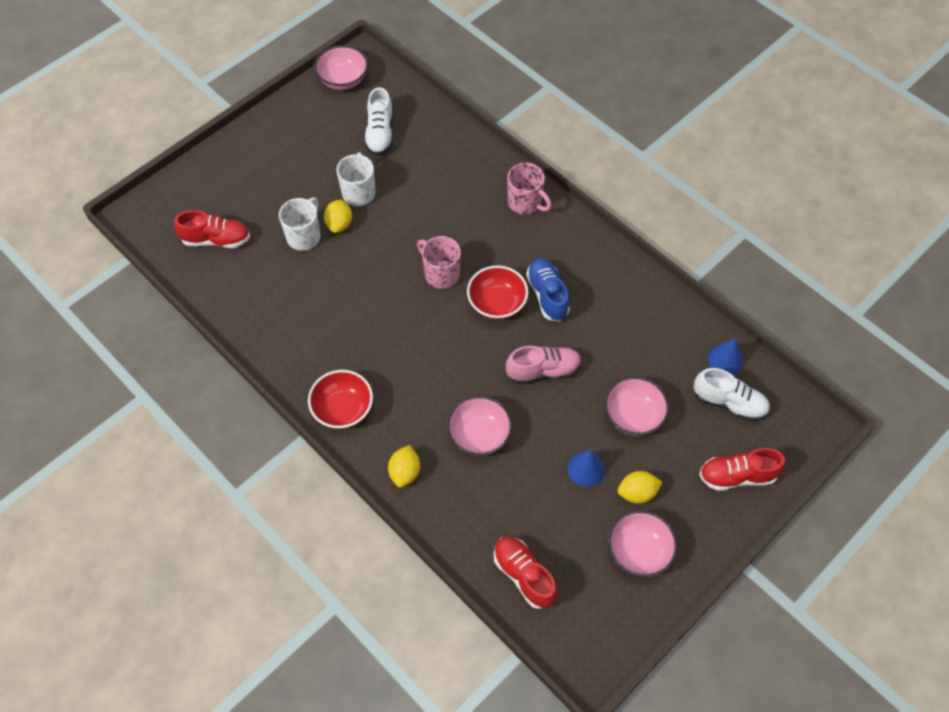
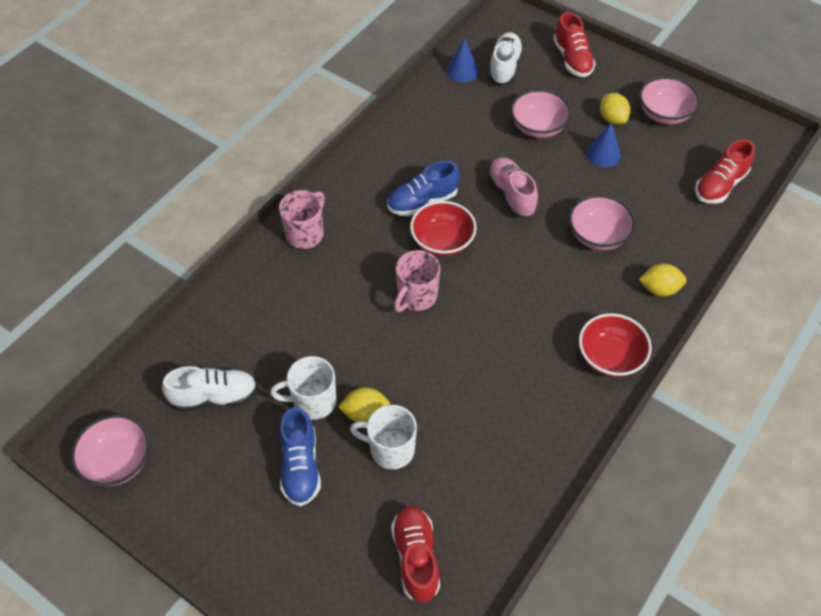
camera: 100 degrees left, 5 degrees down
none -> blue shoe [280,407,321,506]

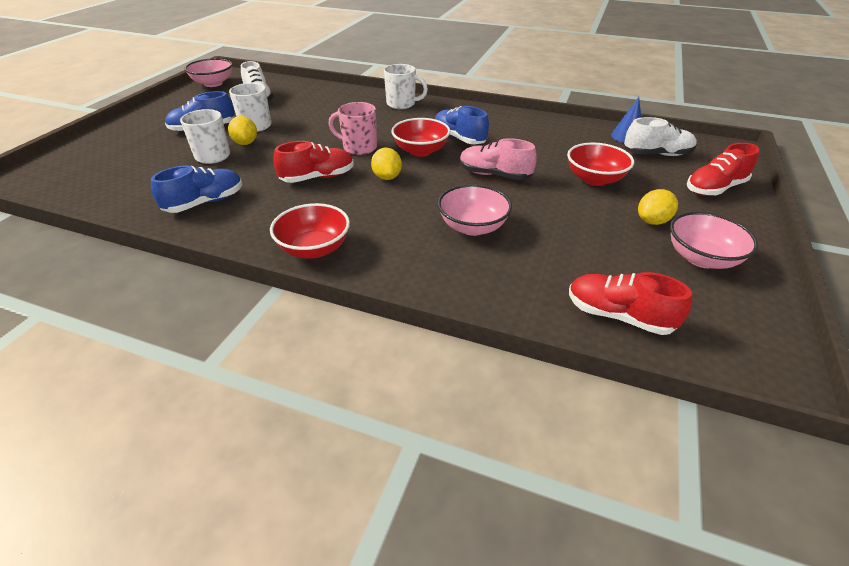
camera: 75 degrees right, 15 degrees down
pink mug [279,190,325,249] -> white mug [384,64,428,109]
red shoe [391,506,440,603] -> red shoe moved to [274,141,354,183]
pink shoe [488,157,538,217] -> pink shoe turned 120 degrees counterclockwise [460,138,537,180]
pink bowl [511,89,571,138] -> red bowl [567,142,634,186]
blue cone [586,122,621,167] -> none
yellow lemon [639,264,687,296] -> yellow lemon moved to [371,148,402,180]
none -> blue shoe [151,165,242,213]

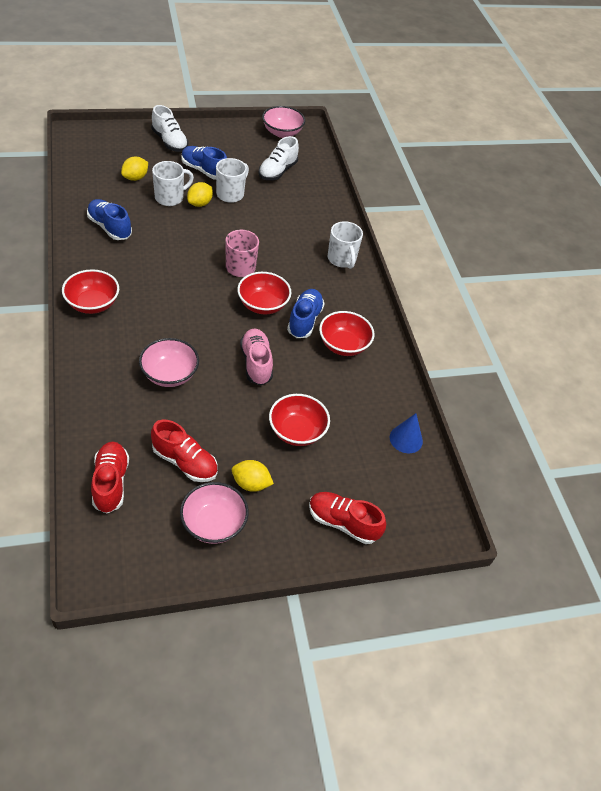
camera: 50 degrees right, 10 degrees up
blue shoe [151,165,242,213] -> blue shoe turned 150 degrees counterclockwise [87,199,132,240]
red shoe [274,141,354,183] -> red shoe moved to [151,419,218,482]
yellow lemon [371,148,402,180] -> yellow lemon moved to [121,156,148,181]
white shoe [624,117,697,156] -> white shoe moved to [151,105,188,152]
none -> red bowl [319,311,374,356]

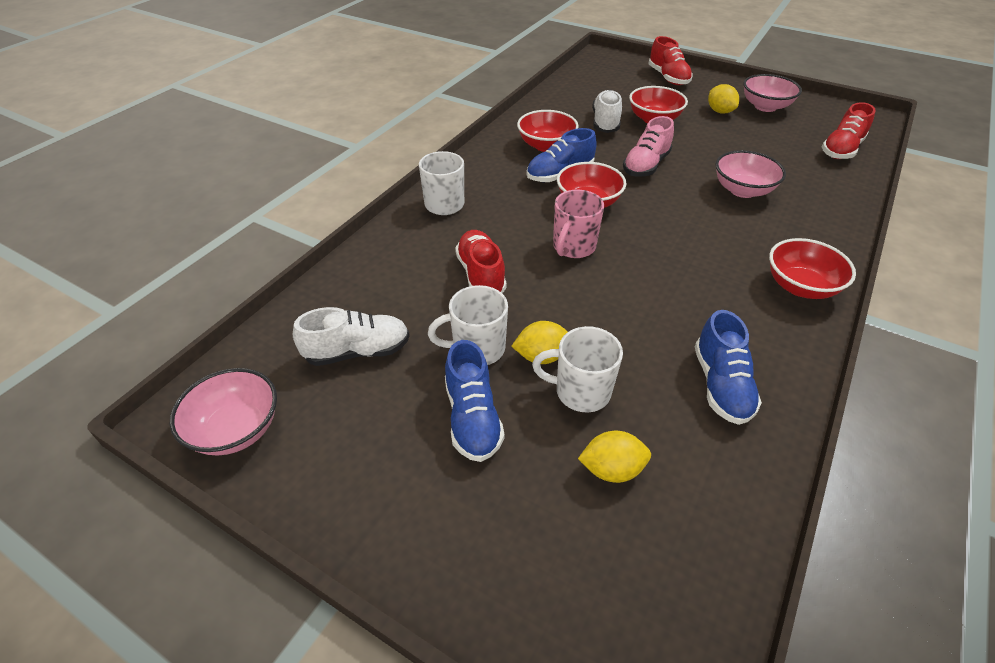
camera: 130 degrees left, 5 degrees down
white shoe [151,105,188,152] -> white shoe moved to [592,90,622,133]
red shoe [151,419,218,482] -> red shoe moved to [455,230,507,293]
blue cone [389,413,423,453] -> none

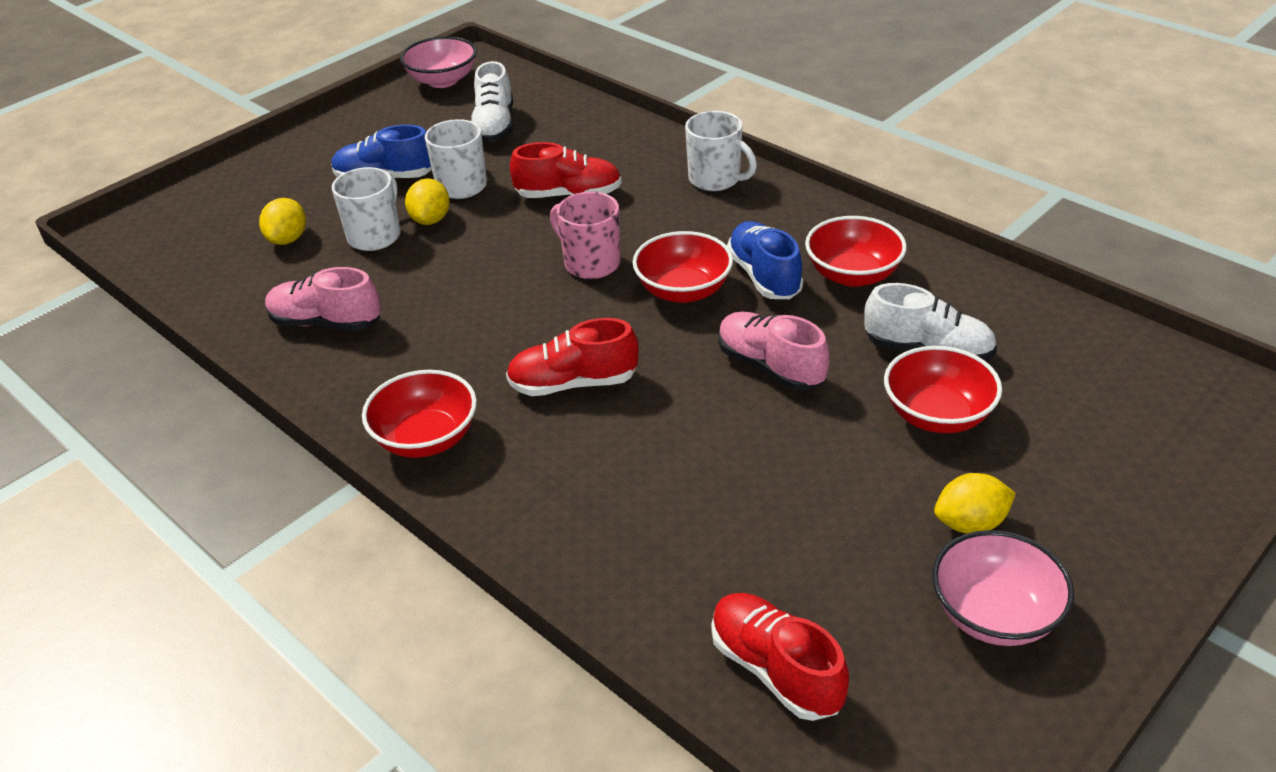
camera: 105 degrees right, 5 degrees down
red shoe [648,36,693,85] -> red shoe moved to [506,318,639,396]
blue shoe [695,310,762,425] -> pink shoe [265,267,381,331]
pink bowl [716,150,786,198] -> none

